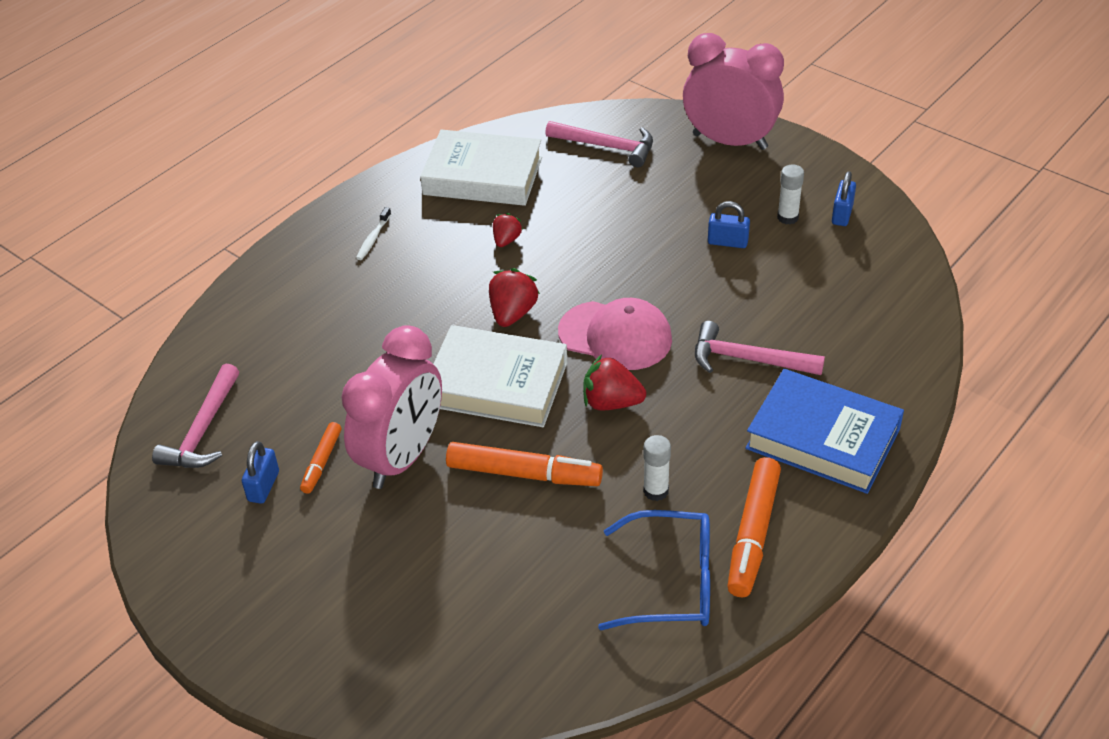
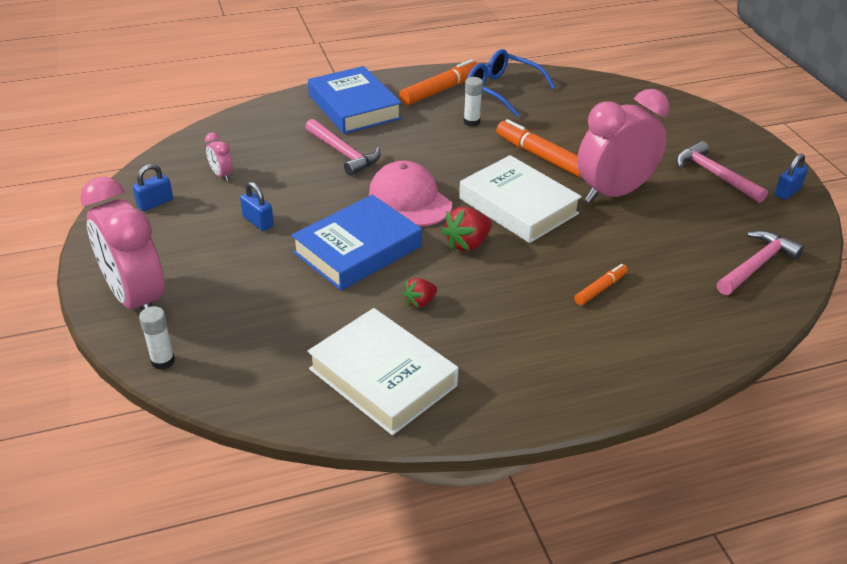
camera: 150 degrees left, 5 degrees down
blue padlock [242,441,279,504] -> blue padlock moved to [775,153,808,200]
orange marker [300,422,341,494] -> orange marker moved to [574,264,628,305]
white toothbrush [356,207,391,260] -> none
pink hammer [545,121,653,167] -> pink hammer moved to [676,141,768,203]
red strawberry [583,355,646,411] -> none
white glue stick [777,164,804,224] -> white glue stick moved to [139,306,175,370]
none -> pink clock [205,132,233,182]
none -> blue book [291,195,422,291]

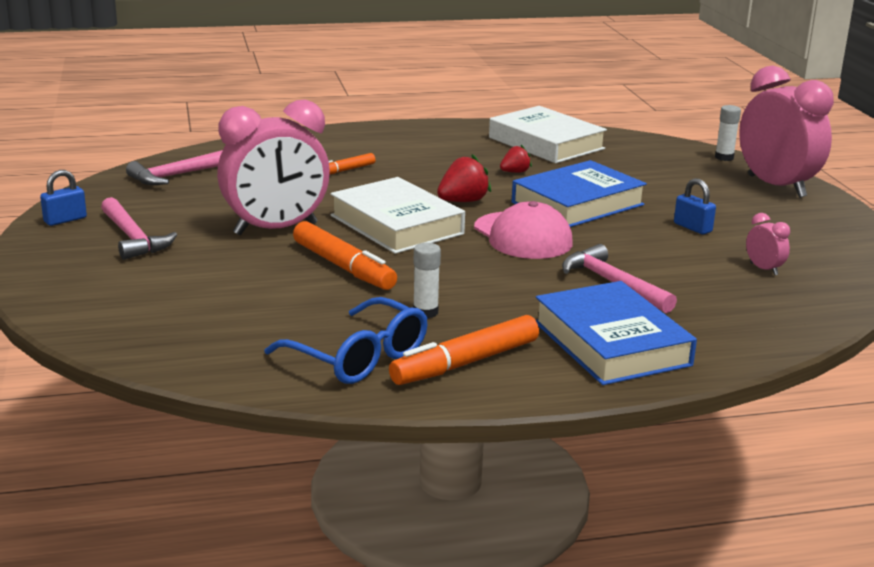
camera: 175 degrees left, 15 degrees down
blue padlock [133,164,173,211] -> none

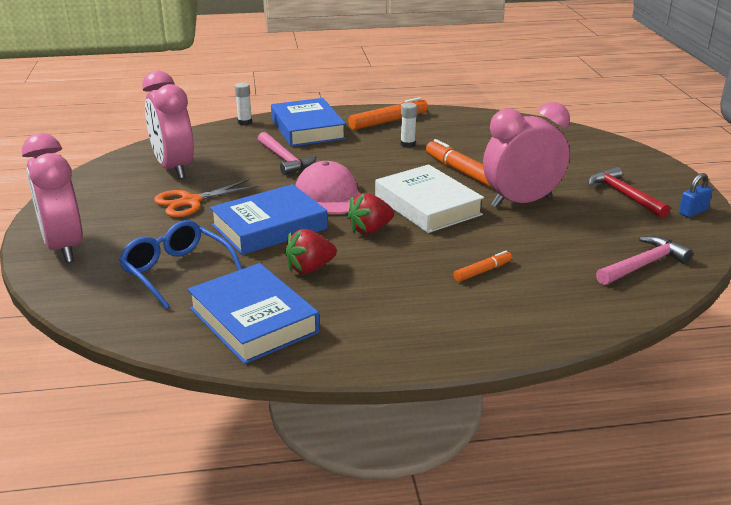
camera: 175 degrees left, 5 degrees up
pink hammer [101,197,177,260] -> red hammer [588,166,670,218]
blue glasses [264,297,427,384] -> blue glasses moved to [119,220,243,309]
white book [489,106,607,163] -> blue book [187,263,320,364]
red strawberry [500,145,532,173] -> red strawberry [285,229,337,274], size x1.60
blue padlock [674,178,716,234] -> orange scissors [154,179,259,217]
white glue stick [715,105,741,161] -> white glue stick moved to [235,82,252,125]
pink clock [746,213,790,275] -> pink clock [142,70,194,179], size x2.45

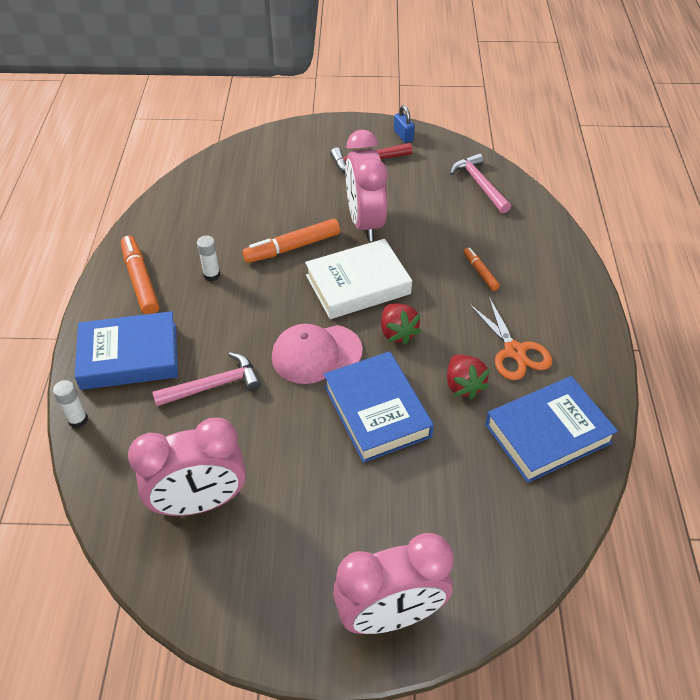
camera: 80 degrees left, 20 degrees up
blue glasses [119,220,243,309] -> none
orange scissors [154,179,259,217] -> orange scissors moved to [469,297,552,380]

